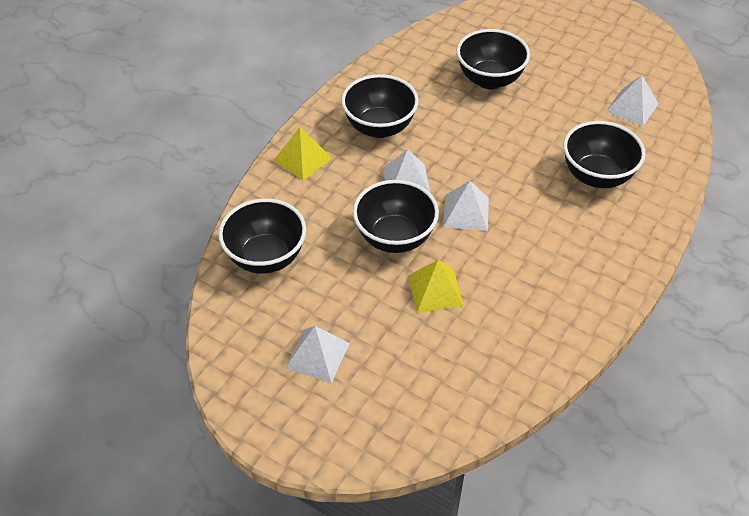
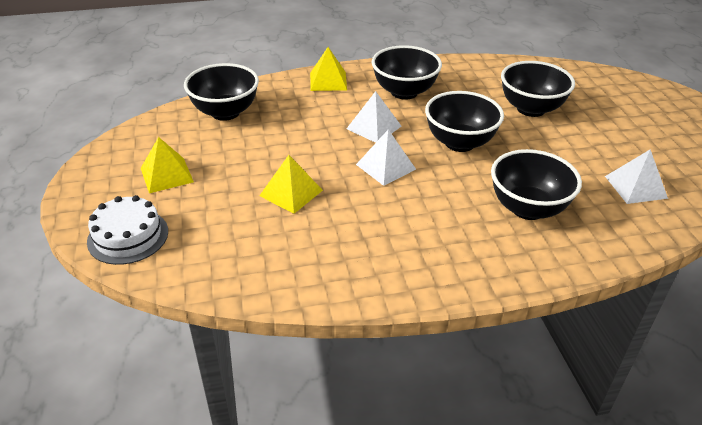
camera: 45 degrees right, 10 degrees down
white pyramid [285,326,350,383] -> yellow pyramid [141,137,194,193]
black bowl [353,180,439,253] -> black bowl moved to [425,91,504,152]
none -> white cake [87,195,168,265]

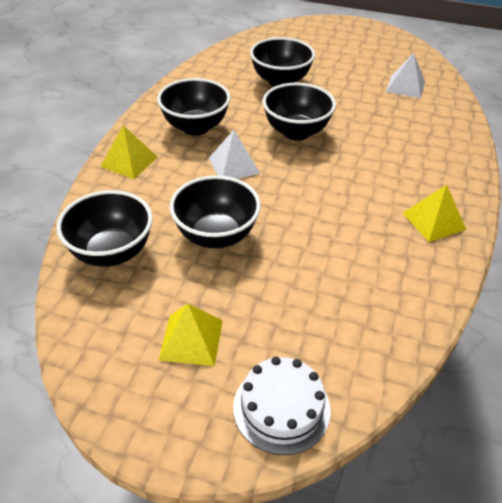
camera: 60 degrees left, 5 degrees up
yellow pyramid [259,155,323,214] -> yellow pyramid moved to [403,184,467,242]
white pyramid [356,130,416,186] -> none
black bowl [491,149,582,220] -> black bowl moved to [169,175,261,248]

